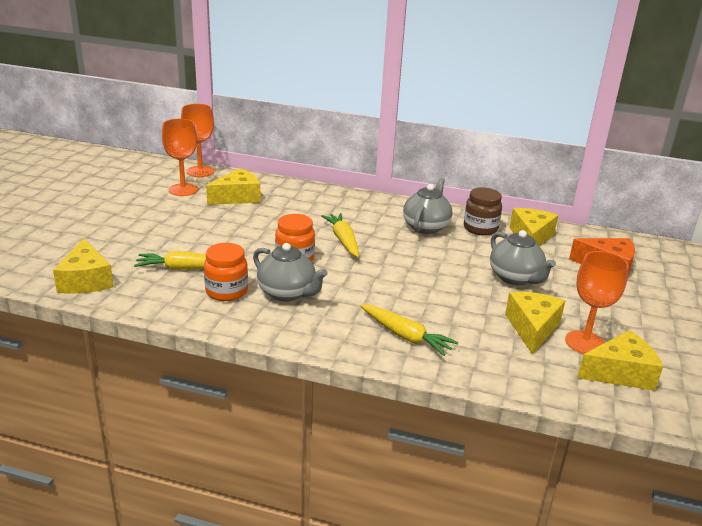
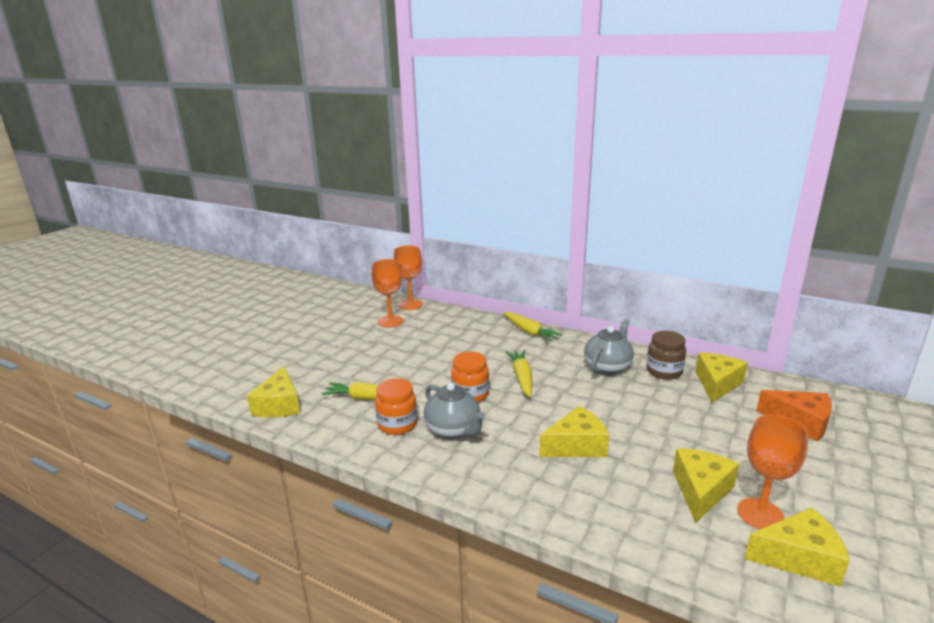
camera: 15 degrees right, 5 degrees down
yellow cheese [206,168,261,205] -> yellow cheese moved to [539,406,609,457]
yellow carrot [361,304,459,356] -> yellow carrot moved to [503,312,562,341]
grey teapot [490,230,556,286] -> none

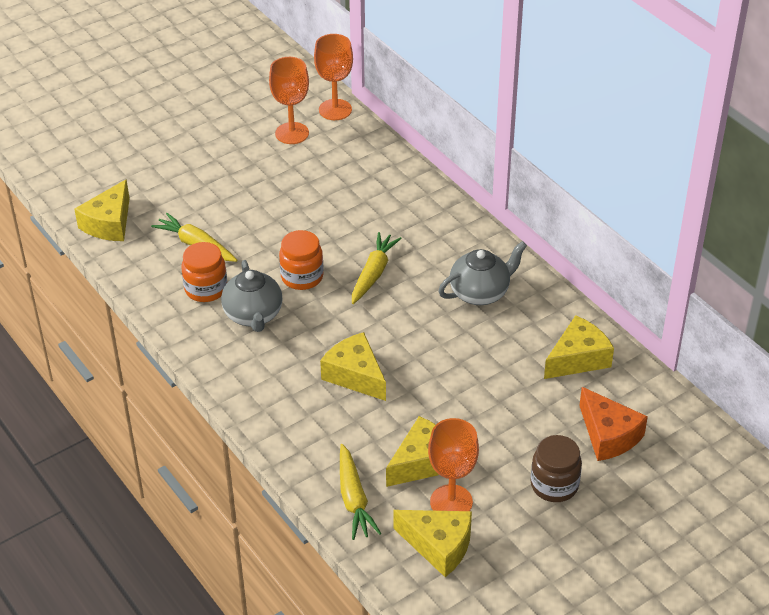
camera: 25 degrees right, 20 degrees up
yellow carrot [503,312,562,341] -> yellow carrot moved to [340,444,381,540]
yellow cheese [539,406,609,457] -> yellow cheese turned 135 degrees counterclockwise [320,332,386,401]
brown jar [646,331,686,380] -> brown jar moved to [531,435,582,502]

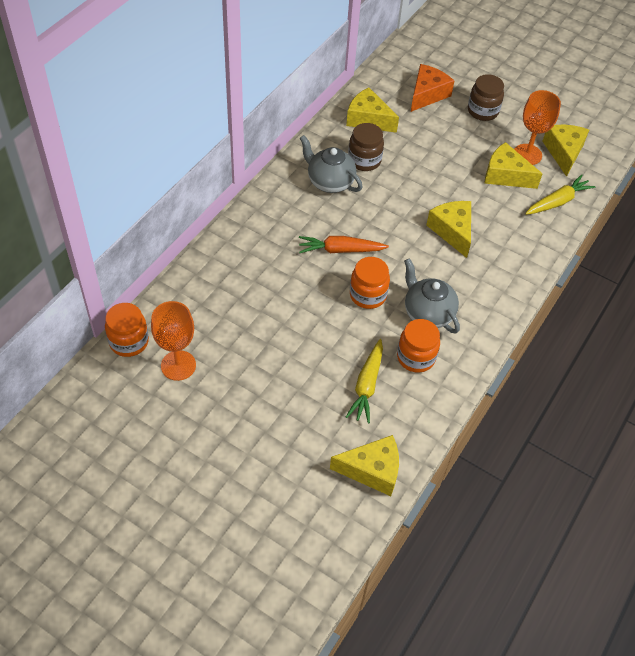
camera: 115 degrees left, 10 degrees up
grey teapot [221,260,282,332] -> grey teapot turned 90 degrees counterclockwise [404,258,460,334]
orange goblet [314,34,353,120] -> orange jar [105,303,149,357]
yellow cheese [320,332,386,401] -> yellow cheese turned 135 degrees clockwise [426,201,471,258]
yellow carrot [352,232,402,304] -> orange carrot [299,236,389,253]
none -> brown jar [348,123,384,171]

